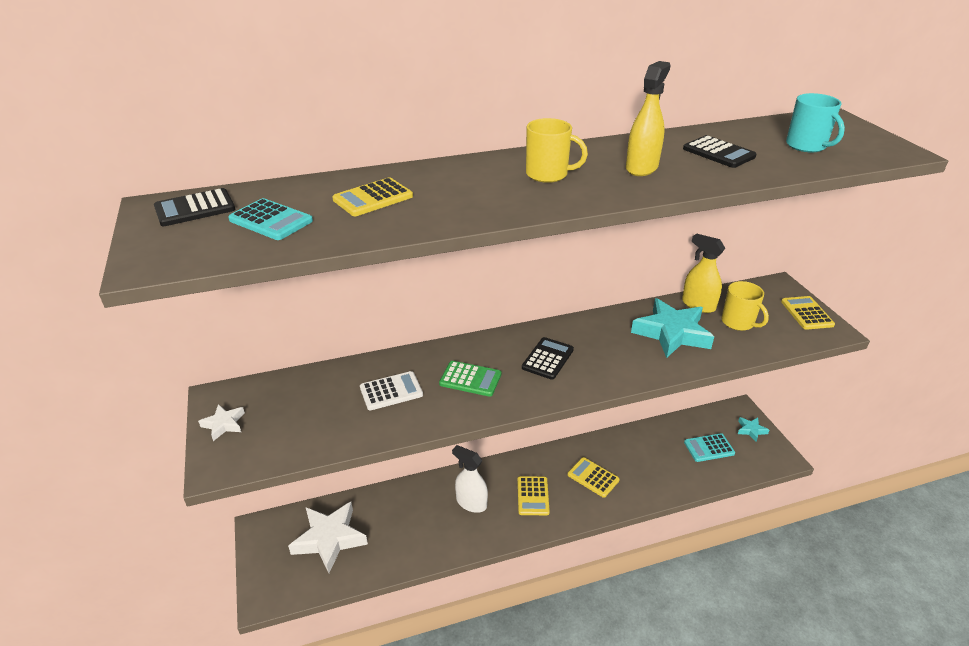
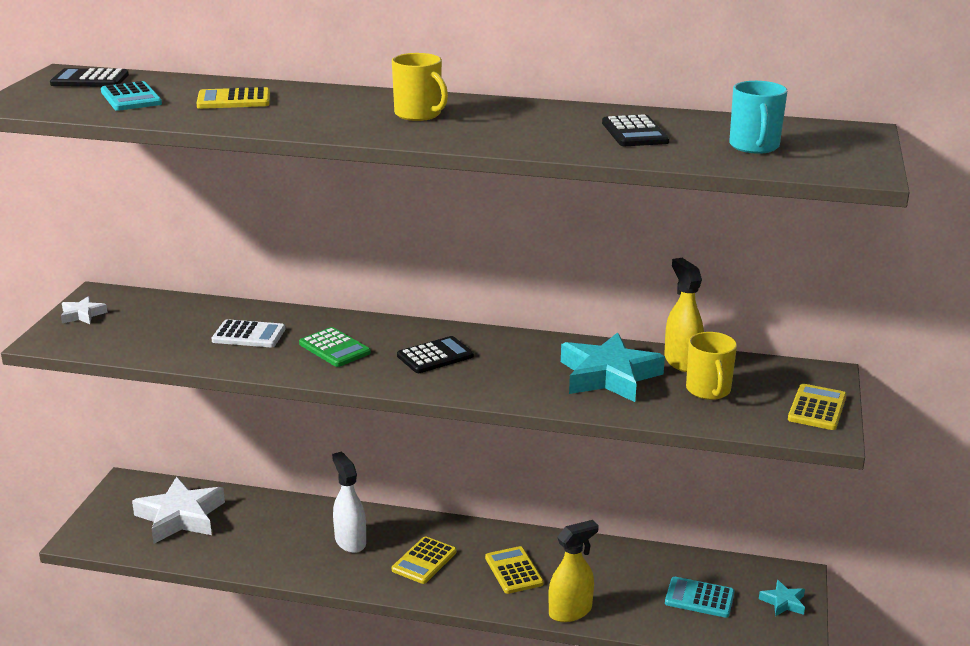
camera: 30 degrees right, 10 degrees down
yellow spray bottle [626,61,671,176] -> yellow spray bottle moved to [548,520,599,622]

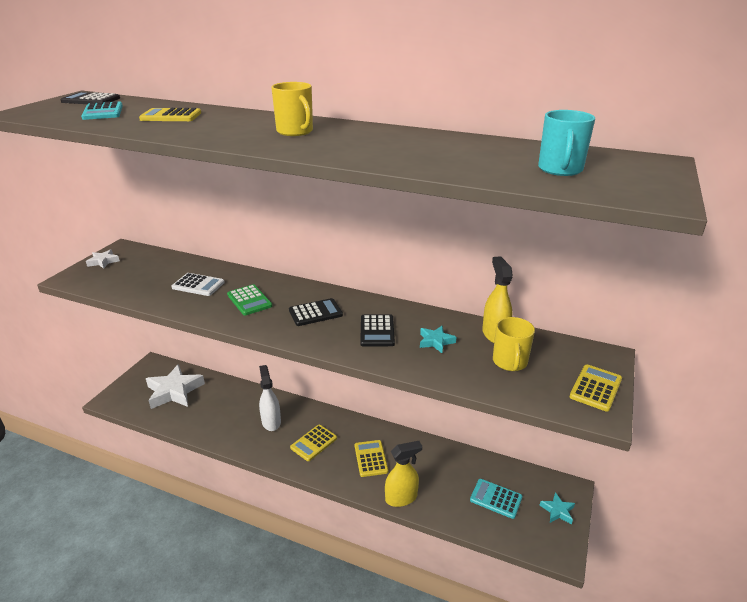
camera: 10 degrees right, 5 degrees up
turquoise star [561,332,665,402] -> turquoise star [420,325,456,353], size x0.47
black calculator [602,114,669,146] -> black calculator moved to [360,314,395,346]

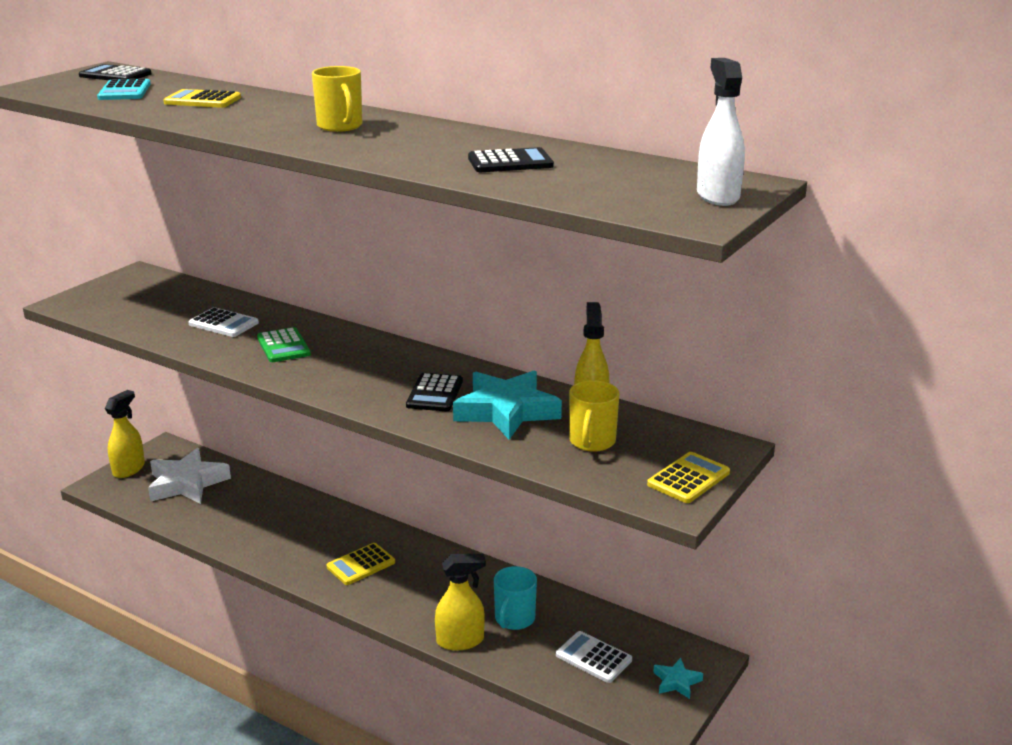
camera: 10 degrees right, 5 degrees down
white star [86,249,120,269] -> none
white spray bottle [259,365,281,431] -> white spray bottle moved to [697,58,745,206]
black calculator [289,298,343,326] -> black calculator moved to [468,147,554,172]
yellow calculator [355,440,388,477] -> none
turquoise star [420,325,456,353] -> turquoise star [453,371,562,440], size x2.11
turquoise calculator [470,479,522,519] -> white calculator [556,631,632,683]
turquoise mug [538,110,595,176] -> turquoise mug moved to [494,566,537,630]
none -> yellow spray bottle [105,390,145,478]

